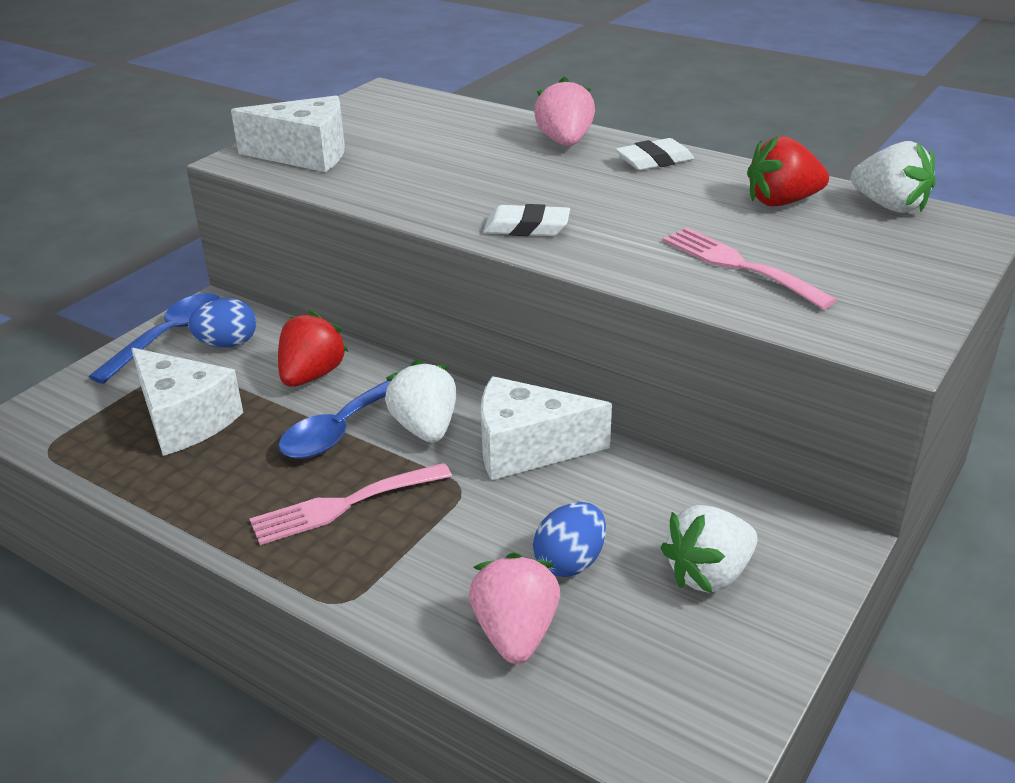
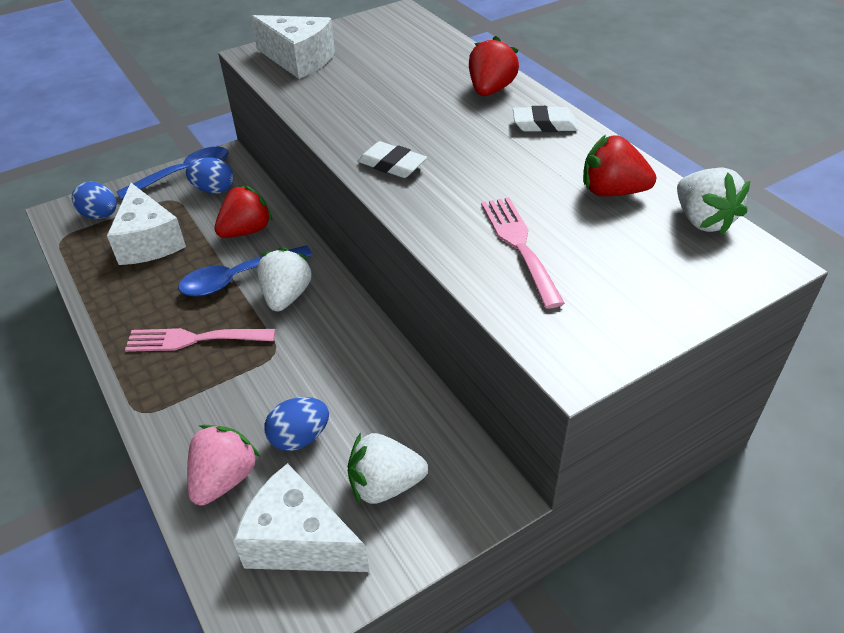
camera: 25 degrees right, 10 degrees up
white cheese [481,376,612,480] -> white cheese moved to [233,463,370,572]
pink strawberry [534,76,595,146] -> red strawberry [469,36,519,96]
none -> blue egg [72,181,117,219]

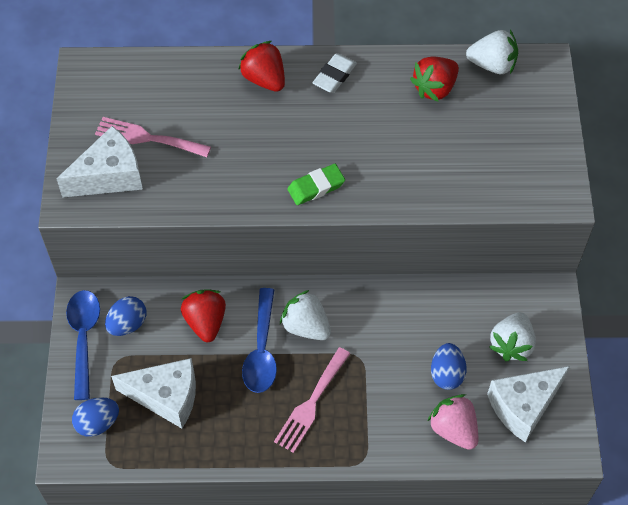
camera: 60 degrees left, 15 degrees up
white eraser [357,141,427,178] -> green eraser [287,164,345,205]
pink fork [481,197,565,309] -> pink fork moved to [95,117,211,157]

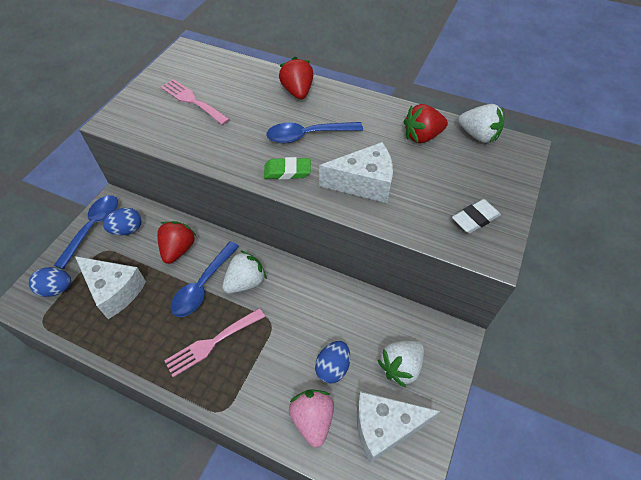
camera: 25 degrees right, 5 degrees down
white cheese [56,126,143,198] -> white cheese moved to [319,142,393,203]
white strawberry [280,290,331,340] -> white strawberry turned 75 degrees clockwise [222,250,267,293]
white eraser [312,53,357,93] -> white eraser moved to [452,199,501,233]
none -> blue spoon [266,122,363,144]

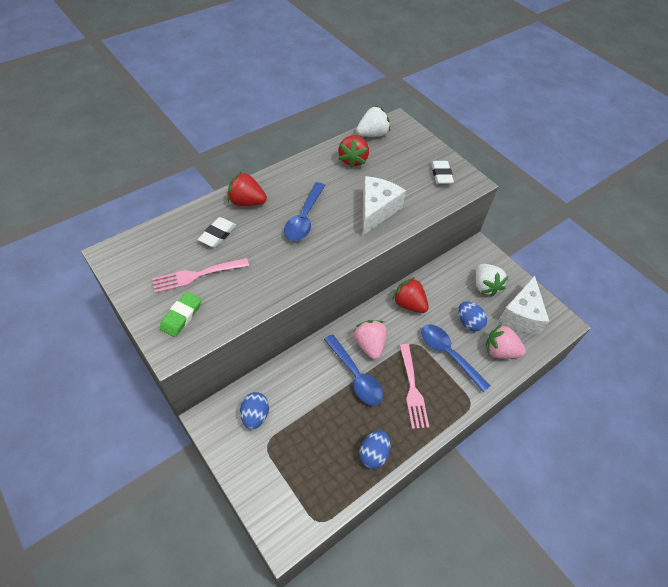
camera: 65 degrees left, 0 degrees up
blue egg [29,267,71,297] -> blue egg moved to [359,430,391,469]
blue spoon [54,195,118,269] -> blue spoon moved to [421,325,491,392]
white cheese [75,256,146,319] -> none
red strawberry [157,221,196,264] -> red strawberry moved to [392,277,429,313]
white strawberry [222,250,267,293] -> pink strawberry [354,320,387,360]
green eraser [264,157,311,179] -> green eraser moved to [160,292,201,337]
none -> white eraser [198,217,236,247]

